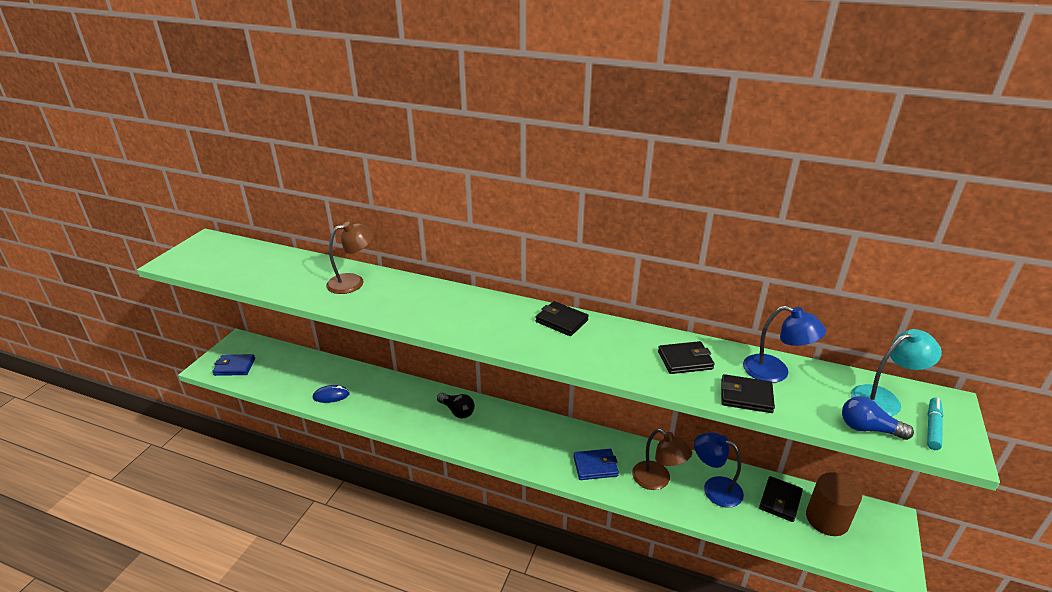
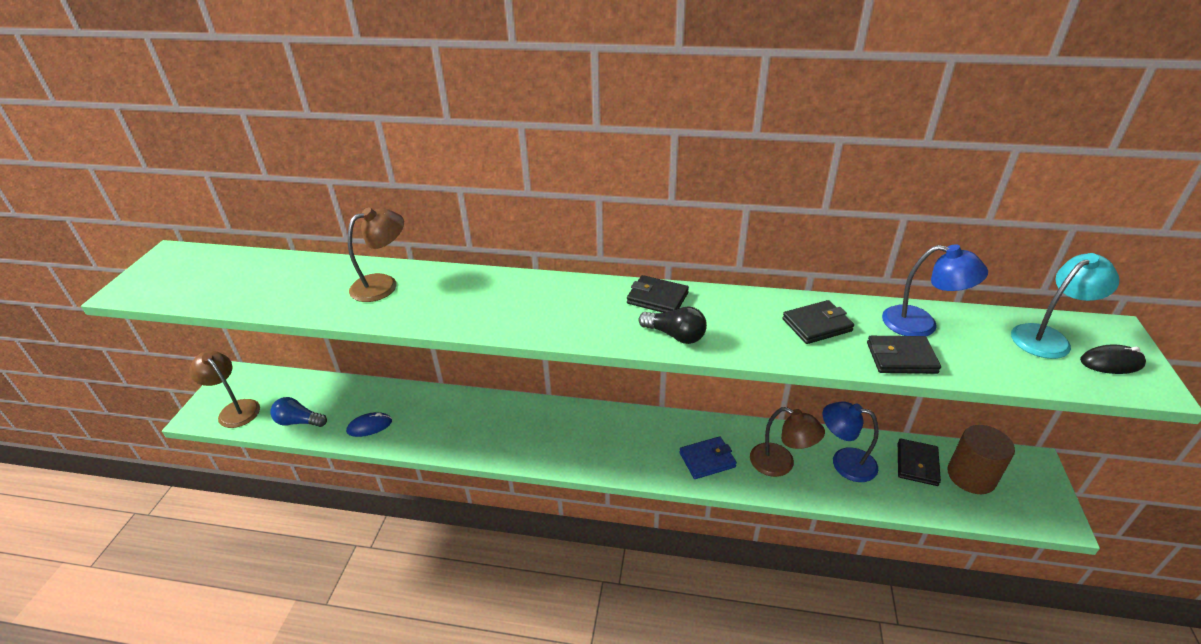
camera: 10 degrees left, 5 degrees up
blue wallet [212,354,255,376] -> brown lamp [189,351,260,428]
black light bulb [437,393,475,418] -> black light bulb moved to [639,306,707,344]
blue light bulb [842,396,914,440] -> blue light bulb moved to [270,397,327,427]
turquoise marker [927,398,943,450] -> black mouse [1080,345,1146,374]

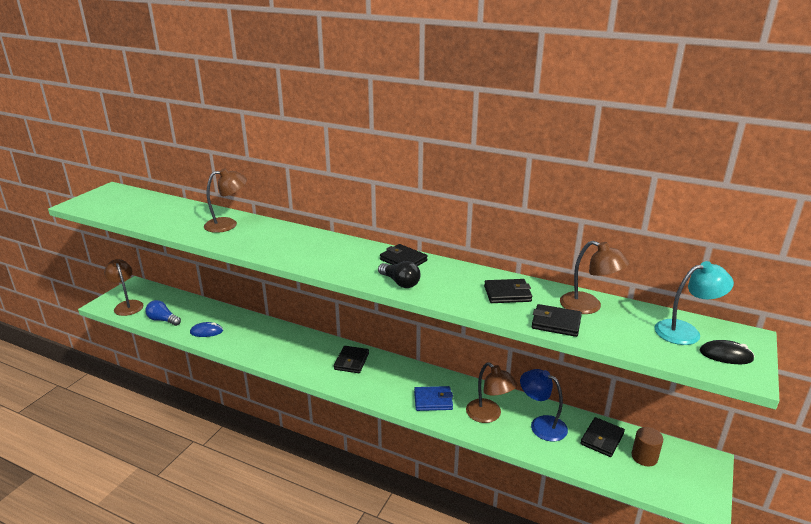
camera: 15 degrees right, 10 degrees down
blue lamp [882,244,988,337] -> brown lamp [560,241,629,314]
brown cylinder [947,425,1015,494] -> brown cylinder [632,427,663,466], size x0.65
none -> black wallet [334,346,369,373]

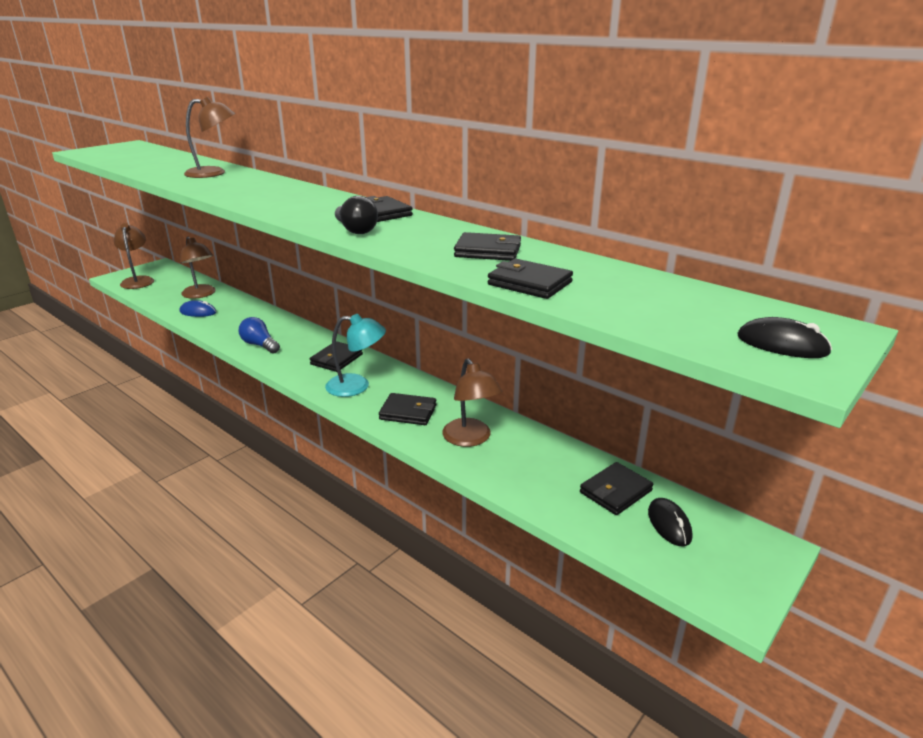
camera: 15 degrees right, 0 degrees up
blue light bulb [145,300,181,326] -> blue light bulb moved to [239,317,280,354]
blue wallet [414,386,453,411] -> black wallet [379,393,437,425]
blue lamp [520,369,568,441] -> none
brown lamp [560,241,629,314] -> brown lamp moved to [180,237,216,299]
brown cylinder [632,427,663,466] -> black mouse [648,498,692,546]
turquoise lamp [654,261,734,345] -> turquoise lamp moved to [325,314,386,397]

